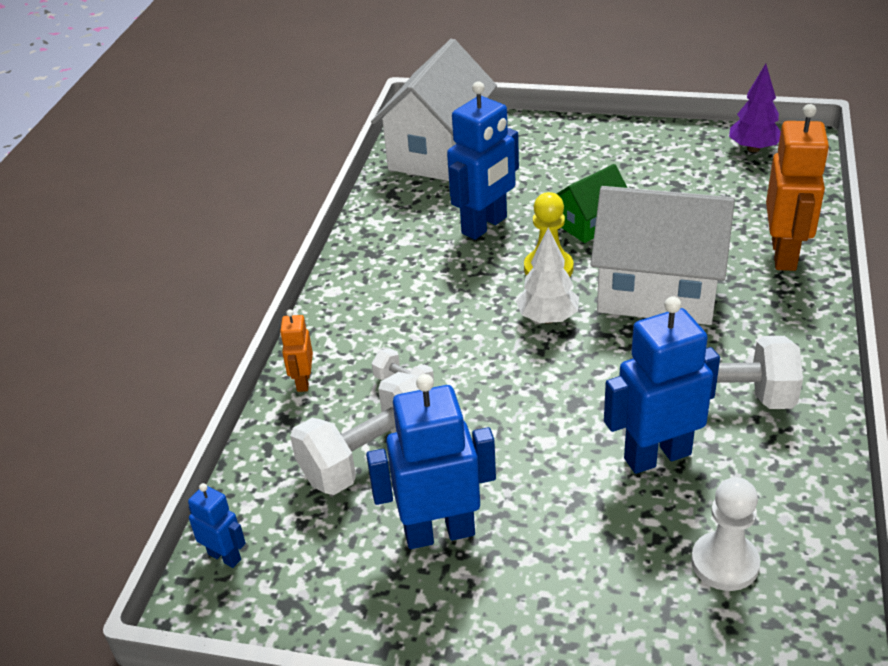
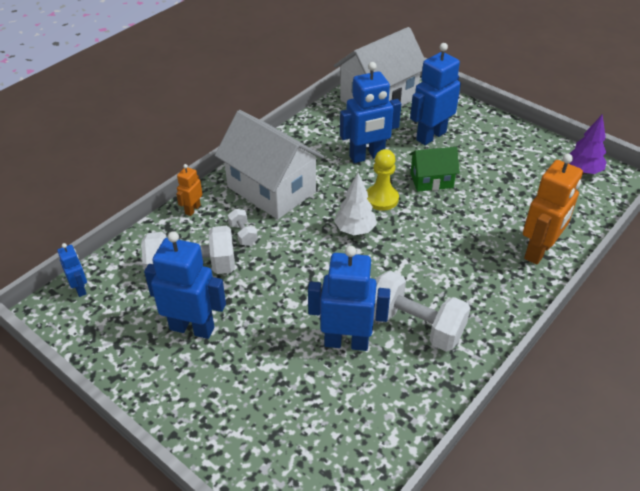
camera: 25 degrees right, 5 degrees up
white house [590,186,735,325] -> white house moved to [215,110,324,219]
white pawn [691,477,760,591] -> none
none -> blue robot [410,43,461,145]

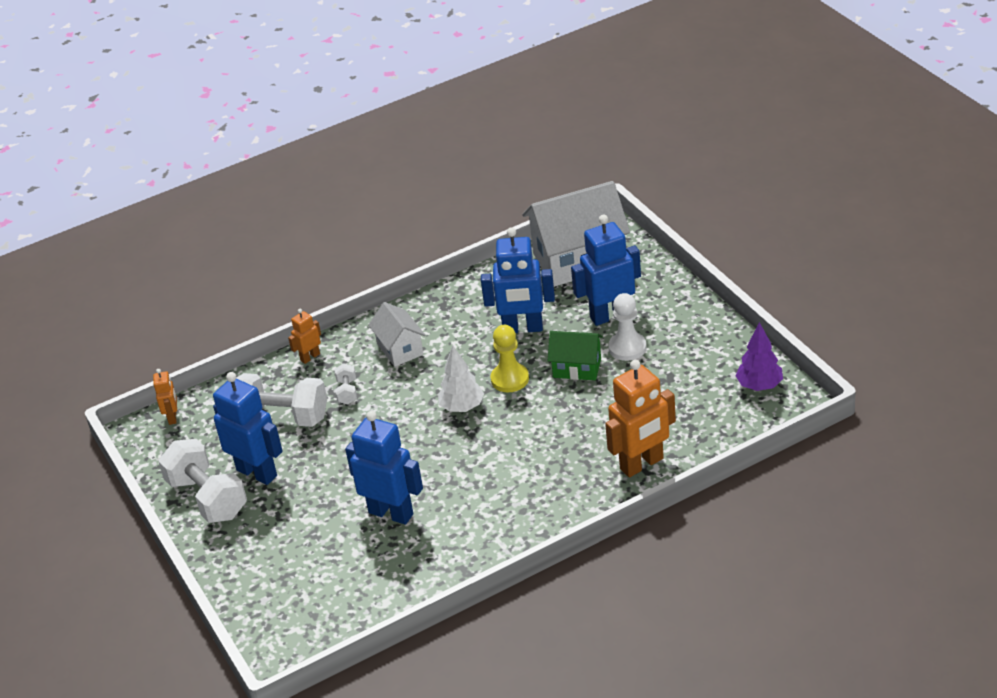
camera: 25 degrees right, 5 degrees down
blue robot [57,243,87,297] -> orange robot [153,369,177,425]
white house [215,110,324,219] -> white house [368,302,425,367], size x0.53
white dumbbell [374,271,471,352] -> white dumbbell moved to [158,439,247,523]
none -> white pawn [608,293,647,361]

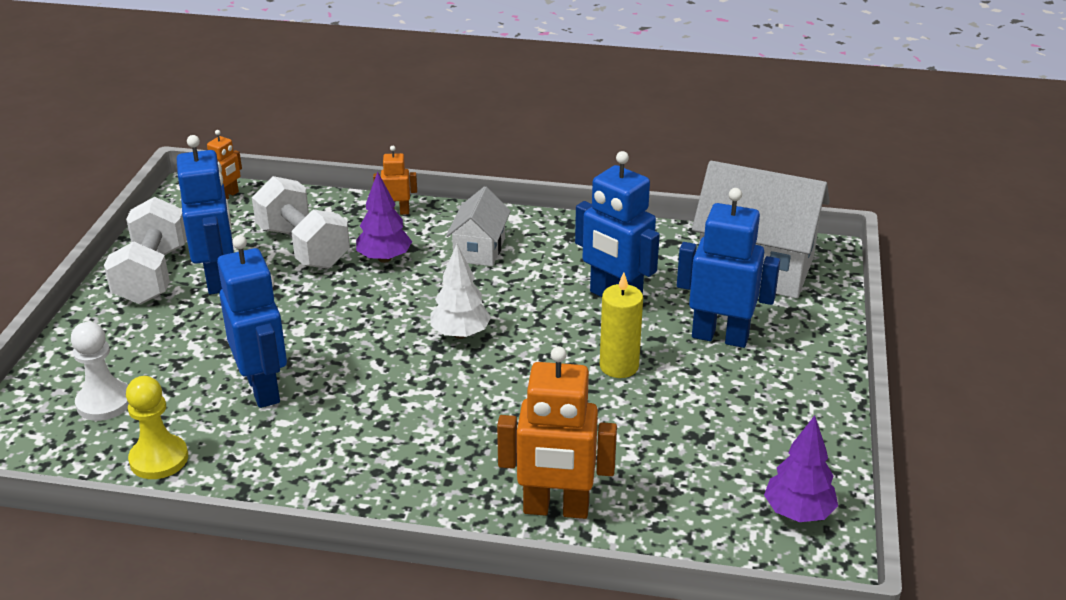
camera: 35 degrees right, 5 degrees down
white dumbbell [335,363,357,404] -> purple tree [356,172,412,263]
yellow pawn [491,325,529,392] -> yellow pawn moved to [126,376,188,479]
green house [548,331,603,380] -> yellow candle [600,273,643,378]
white pawn [608,293,647,361] -> white pawn moved to [71,322,129,421]

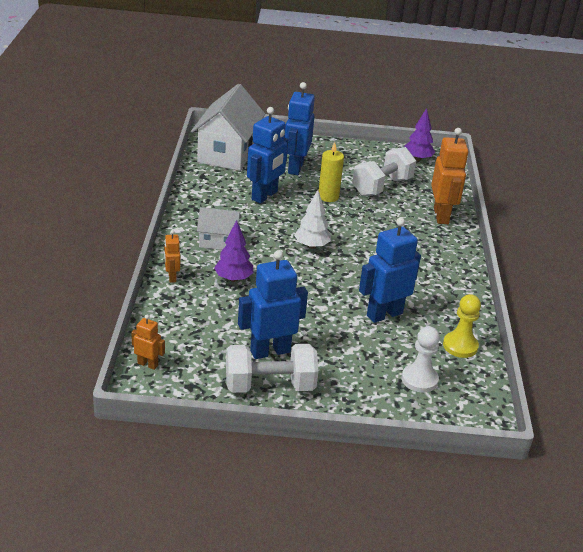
camera: 100 degrees left, 0 degrees up
white dumbbell [252,176,350,269] -> white dumbbell moved to [352,147,416,196]

